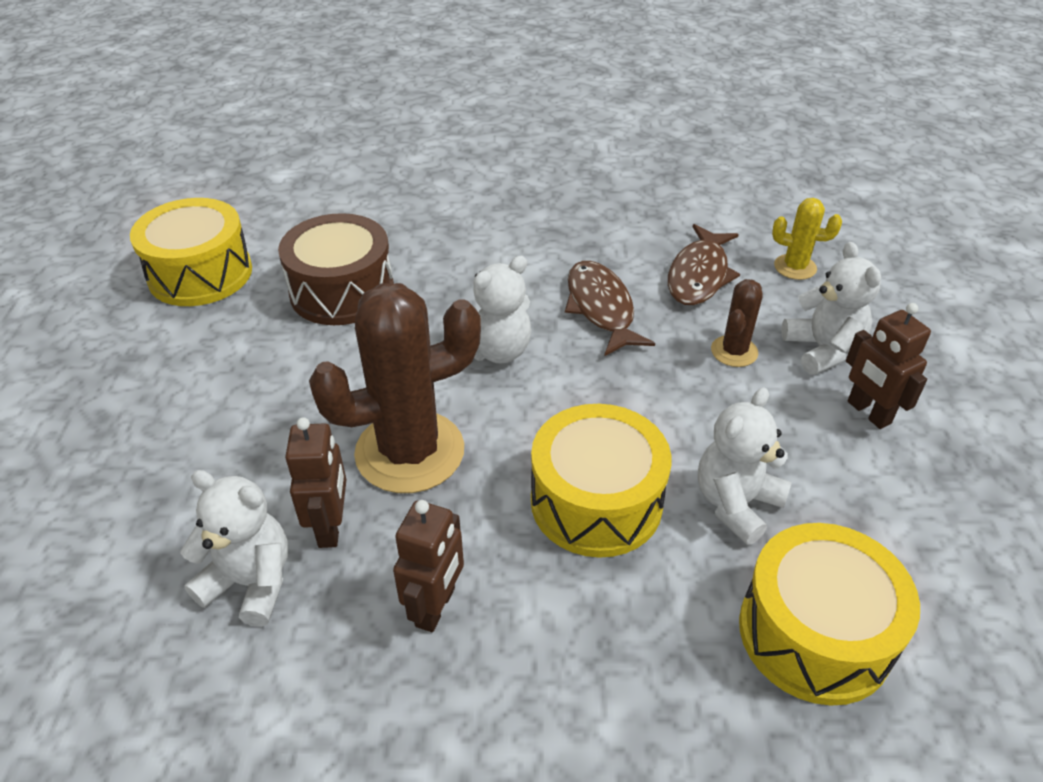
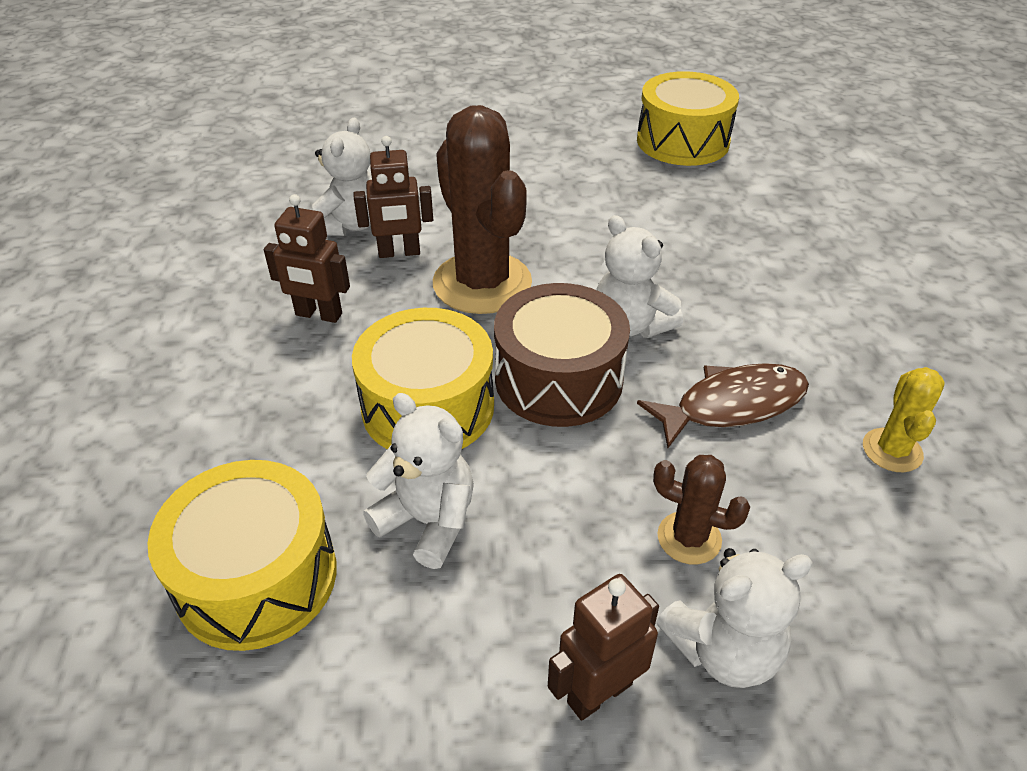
camera: 85 degrees right, 0 degrees up
brown drum [278,213,394,325] -> brown drum moved to [494,283,630,427]
brown fish [668,224,740,305] -> none
yellow cactus [772,198,842,280] -> yellow cactus moved to [863,367,945,472]

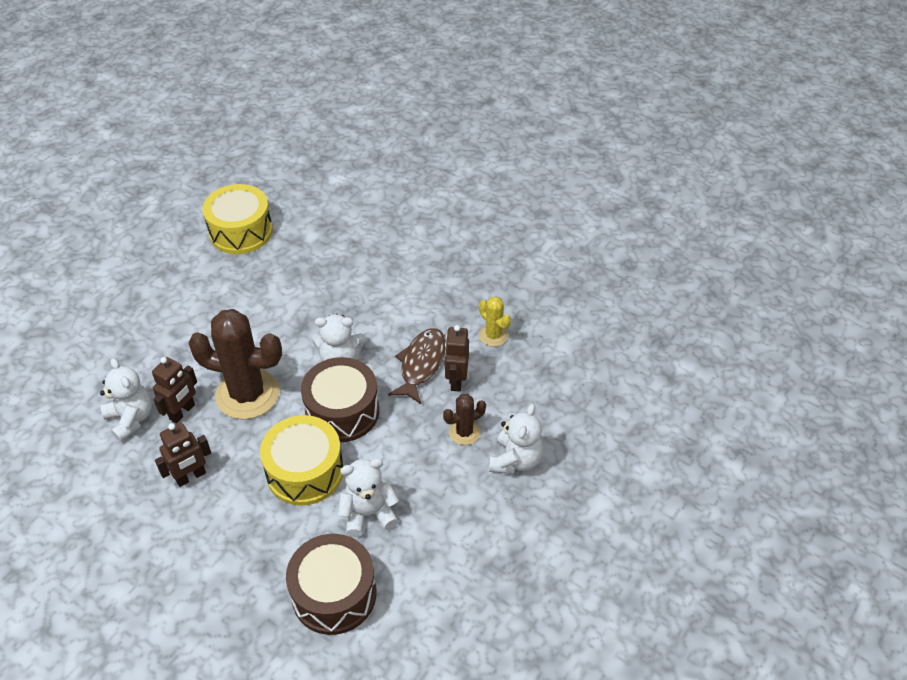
camera: 50 degrees left, 5 degrees up
yellow drum [148,460,337,651] -> brown drum [286,534,376,635]
brown robot [548,574,659,721] -> brown robot moved to [445,325,469,392]

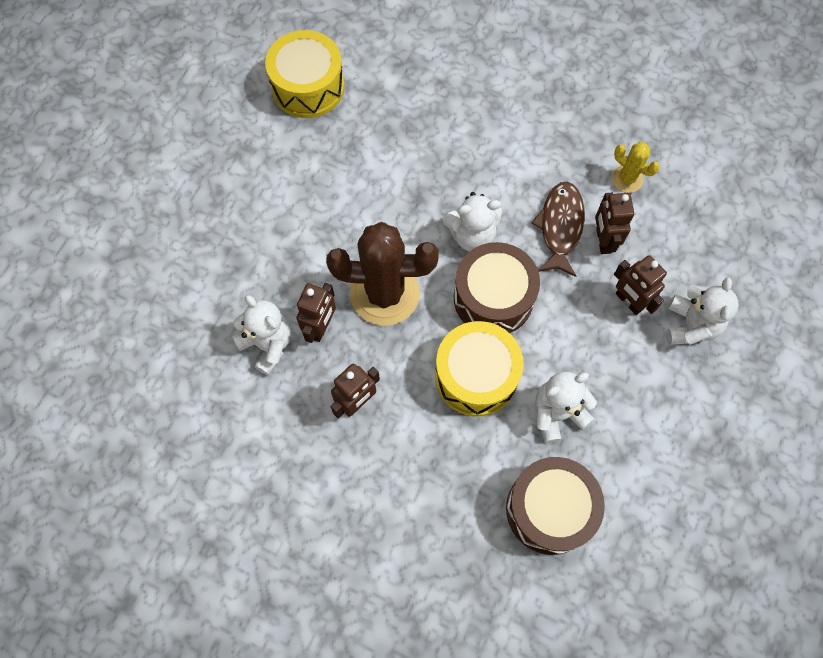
camera: 10 degrees left, 20 degrees up
brown cactus [443,394,486,445] -> brown robot [614,255,667,315]

